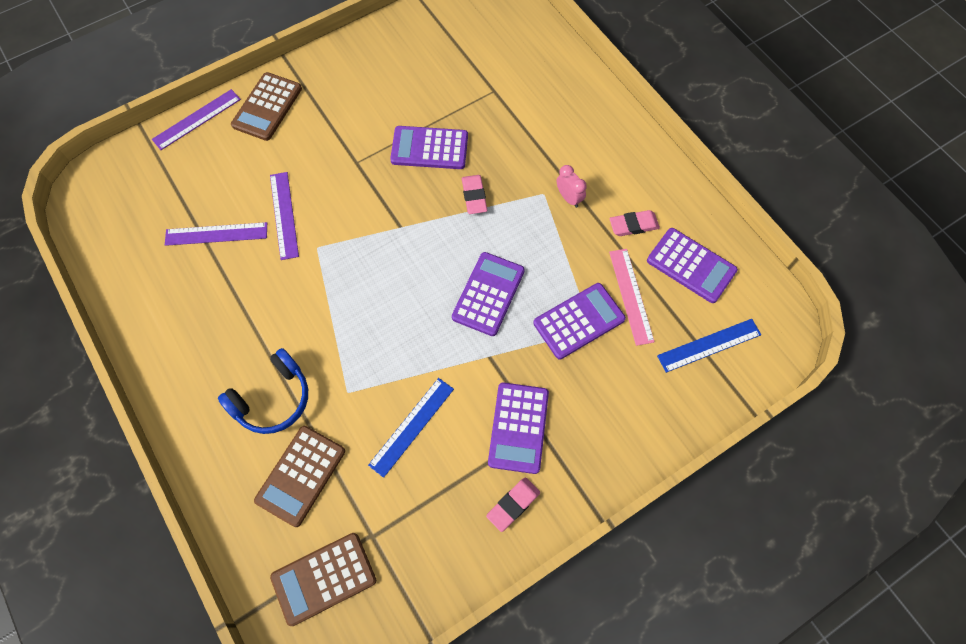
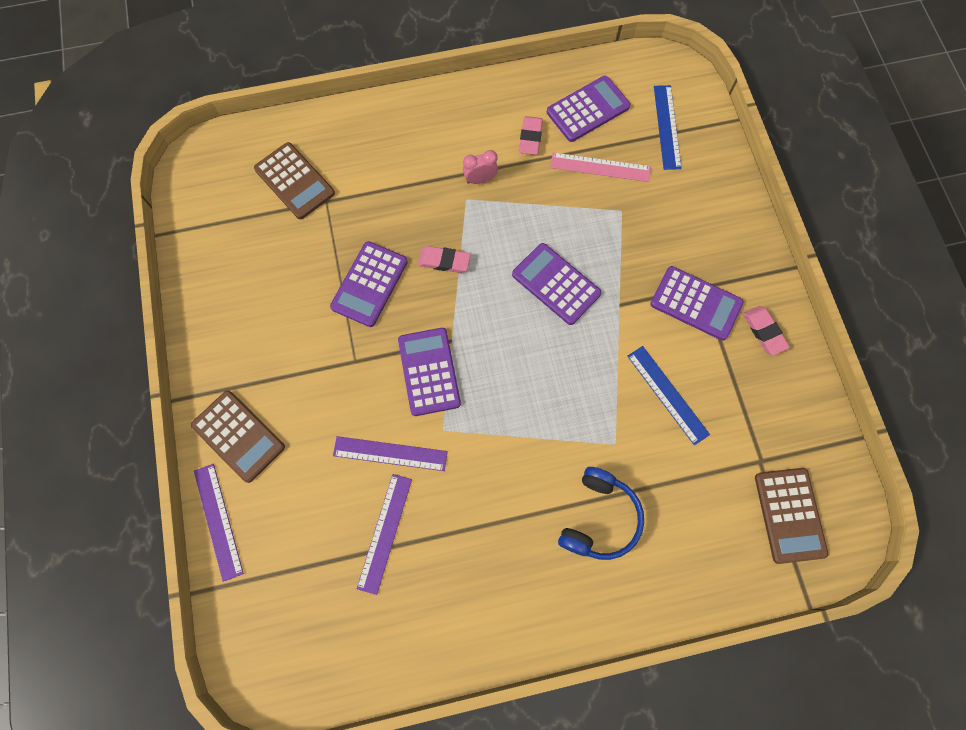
camera: 70 degrees left, 5 degrees up
blue headphones [218,348,308,434] -> blue headphones turned 45 degrees clockwise [558,467,644,560]
brown calculator [254,426,345,527] -> brown calculator moved to [254,142,335,219]
purple calculator [533,283,626,359] -> purple calculator moved to [398,328,461,416]

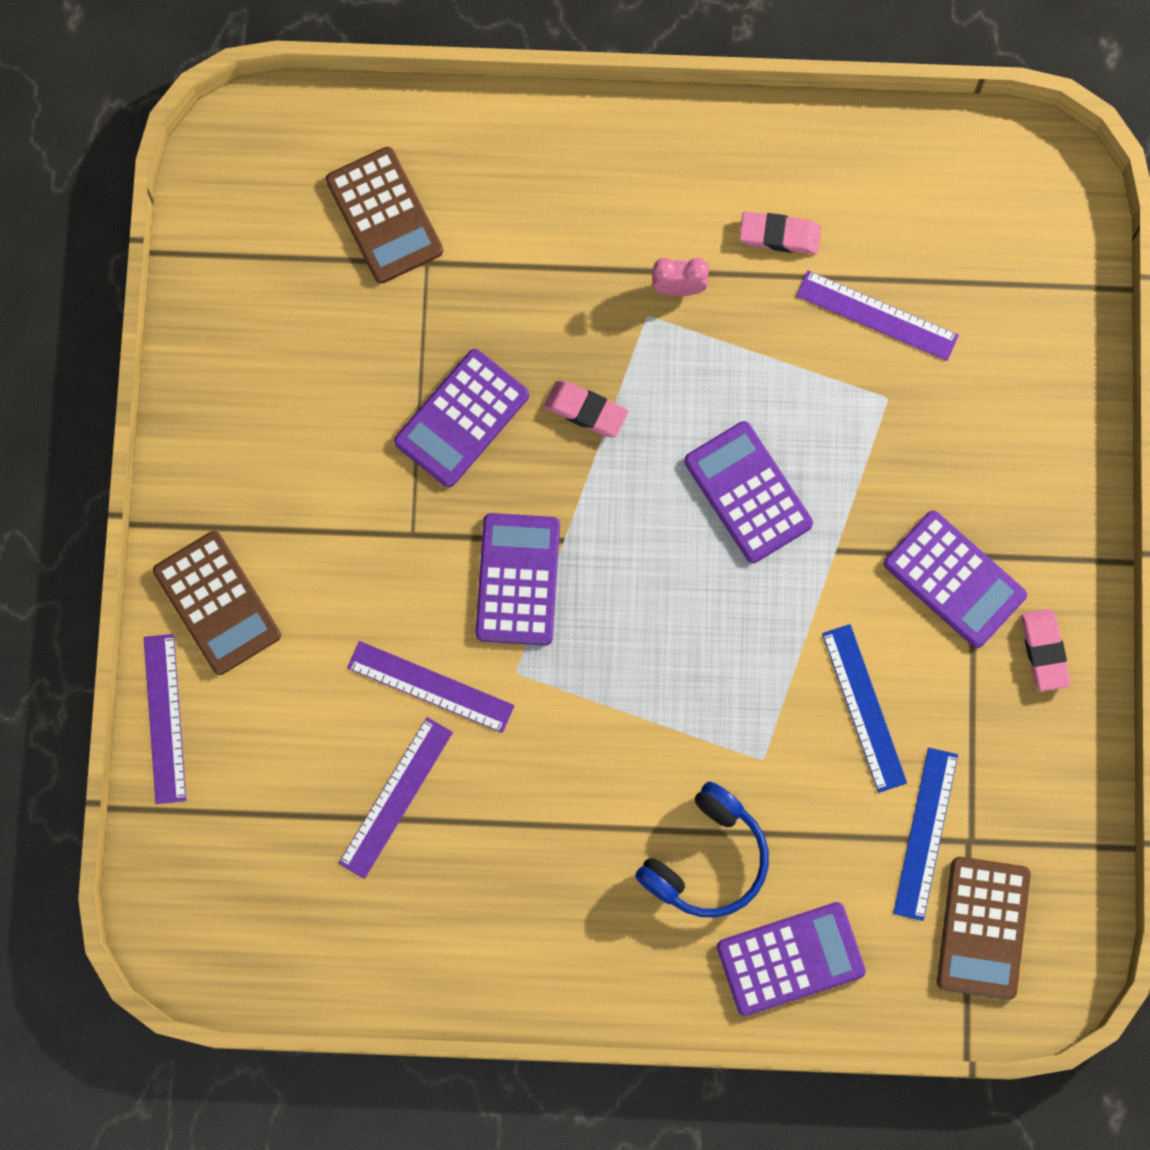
camera: 15 degrees right, 5 degrees up
pink eraser [519,116,543,155] -> pink eraser turned 75 degrees clockwise [739,211,821,255]
purple calculator [547,76,631,142] -> purple calculator moved to [717,902,866,1017]
pink ruler [550,152,651,182] -> purple ruler [796,270,959,361]
blue ruler [654,85,682,170] -> blue ruler moved to [893,748,958,921]

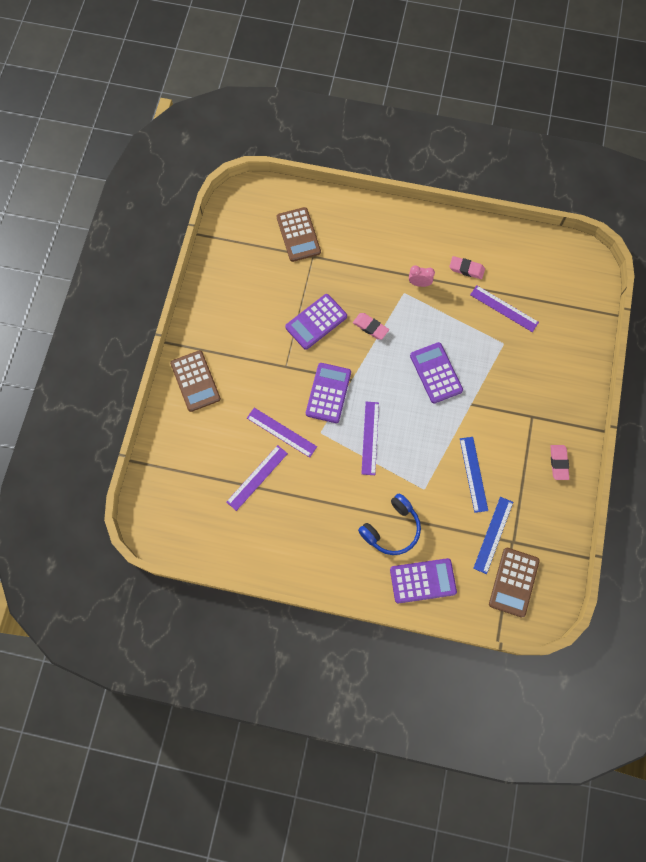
camera: 10 degrees right, 5 degrees down
purple ruler [144,634,186,804] -> purple ruler moved to [361,402,379,475]
purple calculator [884,510,1027,648] -> none

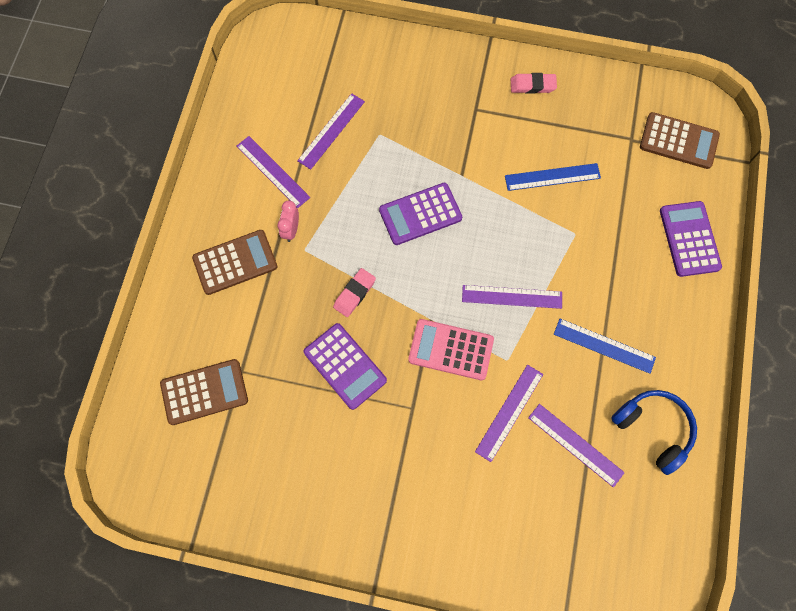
camera: 90 degrees left, 0 degrees up
brown calculator [170,350,221,412] -> brown calculator moved to [192,230,278,295]
purple calculator [306,363,351,423] -> pink calculator [408,319,494,380]
blue headphones [358,493,421,555] -> blue headphones moved to [611,390,697,475]
pink eraser [449,256,485,279] -> purple ruler [237,136,310,208]
blue ruler [473,497,513,574] -> blue ruler moved to [554,319,656,374]

